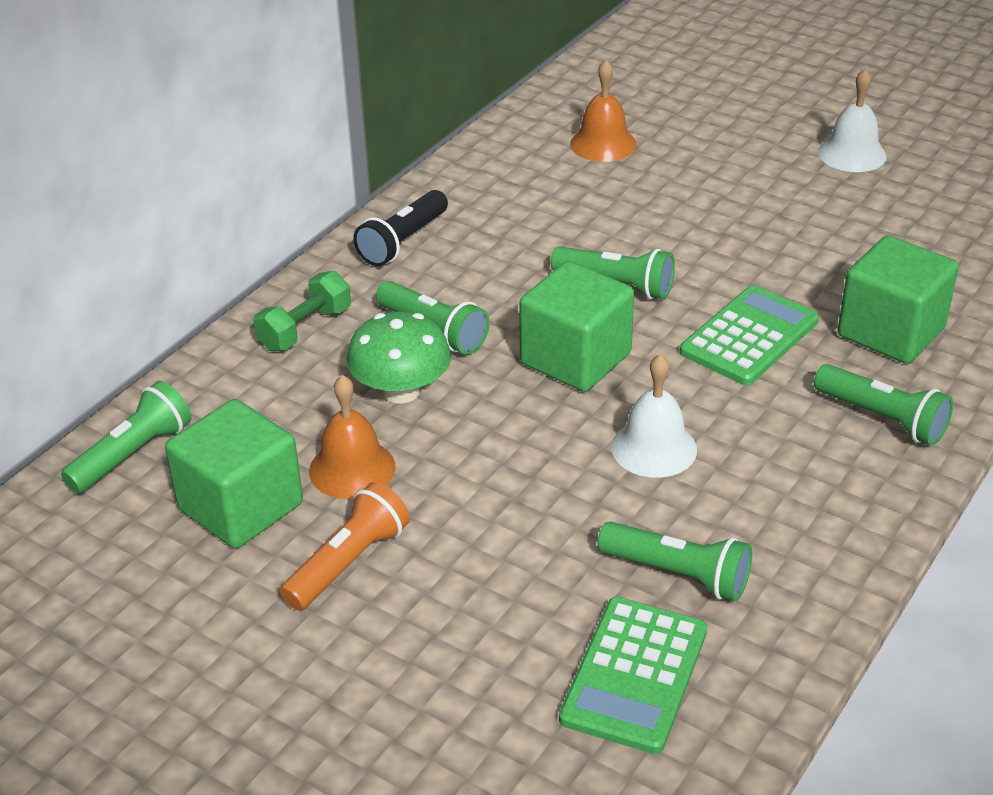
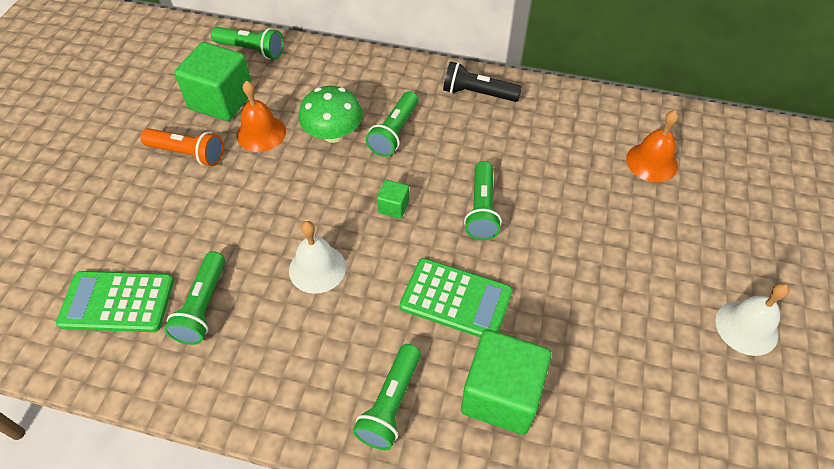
camera: 70 degrees right, 15 degrees up
green dumbbell [253,271,351,351] -> none
green cube [519,261,634,392] -> green cube [377,180,409,219], size x0.46

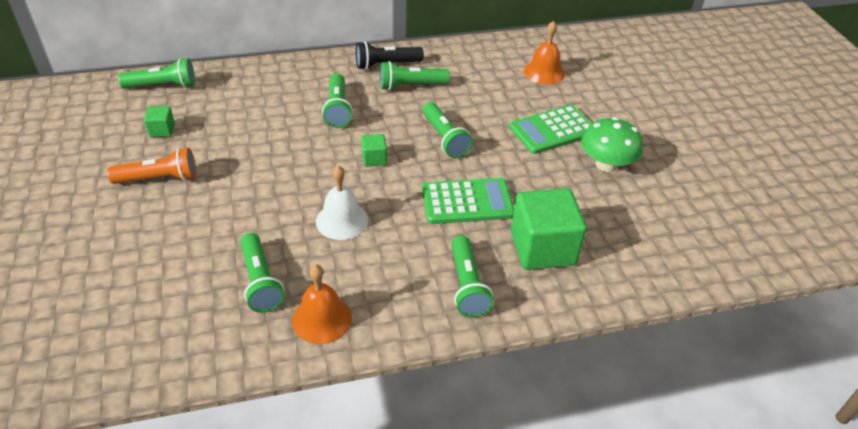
camera: 30 degrees left, 10 degrees down
green calculator [56,271,174,332] -> green calculator moved to [509,105,592,154]
green cube [174,42,252,121] -> green cube [144,106,175,137], size x0.46
orange bell [237,81,286,152] -> orange bell moved to [292,264,352,344]
green mushroom [299,86,363,143] -> green mushroom moved to [581,117,643,172]
white bell [715,283,789,356] -> none
none -> green flashlight [380,61,450,90]

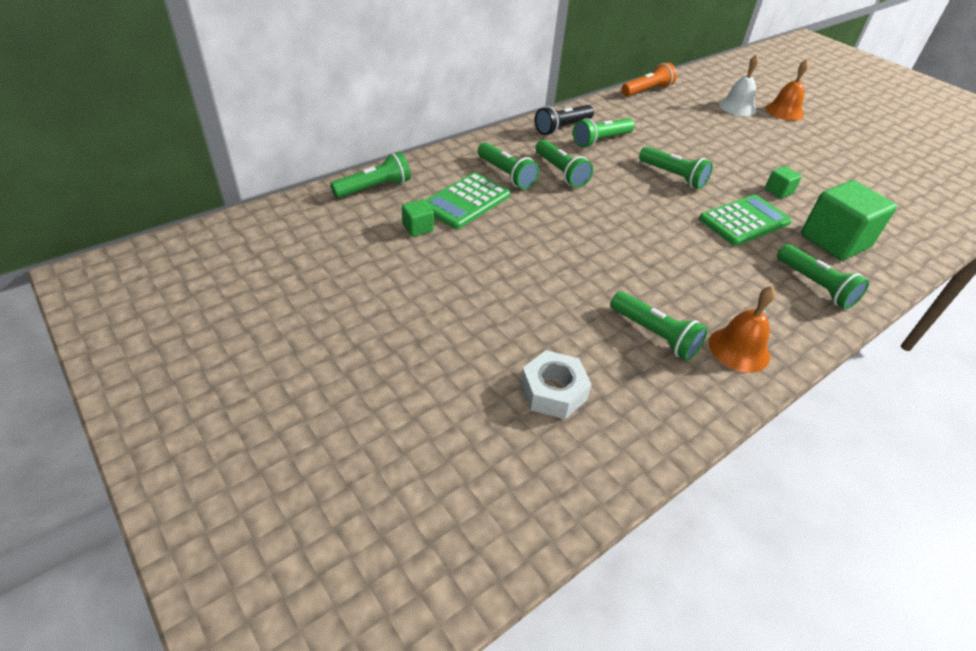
camera: 25 degrees left, 0 degrees up
orange flashlight [107,148,196,184] -> orange flashlight moved to [621,62,677,97]
white bell [316,165,368,240] -> white bell moved to [719,54,759,116]
green cube [361,134,387,167] -> green cube moved to [765,166,802,199]
green calculator [509,105,592,154] -> green calculator moved to [425,173,510,229]
orange bell [524,21,565,85] -> orange bell moved to [766,59,809,121]
green mushroom [581,117,643,172] -> none
none -> green flashlight [478,143,539,189]
none -> white nut [520,350,592,419]

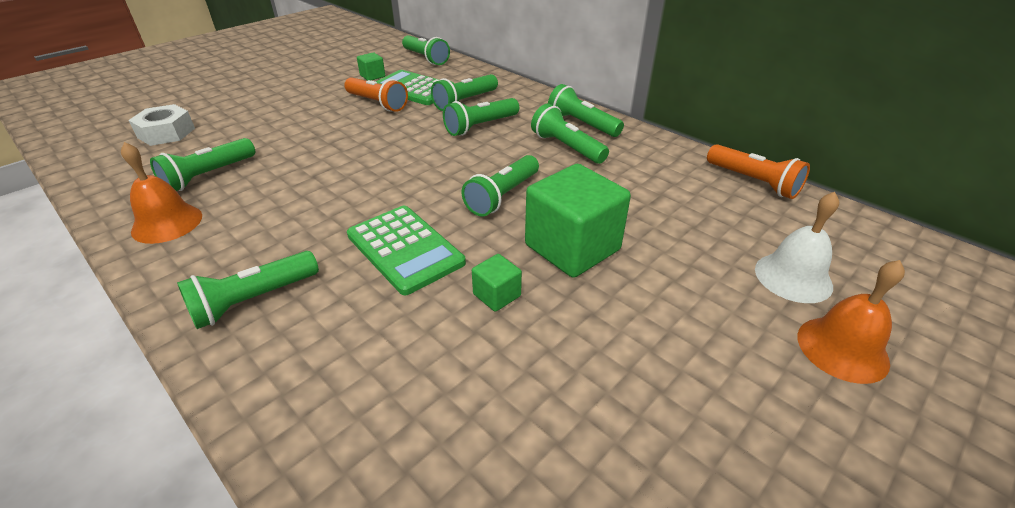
camera: 85 degrees right, 5 degrees down
black flashlight [535,105,594,135] -> green flashlight [548,84,624,137]
green cube [801,180,897,260] -> green cube moved to [525,164,631,278]
none -> orange flashlight [344,77,408,112]

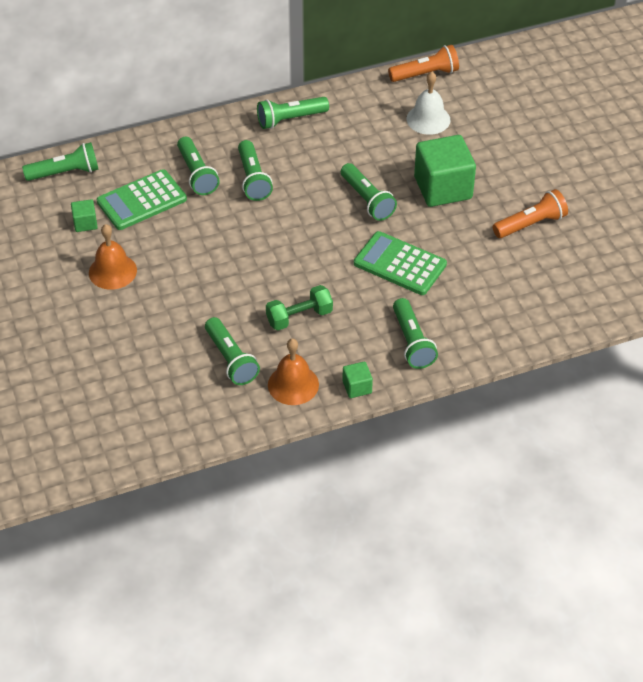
camera: 65 degrees left, 10 degrees up
white nut [128,104,195,146] -> none
orange flashlight [344,77,408,112] -> orange flashlight moved to [493,189,568,238]
green calculator [347,206,466,295] -> green calculator turned 135 degrees counterclockwise [354,231,447,295]
green cube [472,254,522,312] -> green cube moved to [343,362,373,398]
green flashlight [531,104,609,164] -> none
white bell [755,192,839,303] -> white bell moved to [406,72,450,135]
orange bell [798,260,905,384] -> orange bell moved to [89,224,137,290]
none -> green dumbbell [266,285,333,330]

